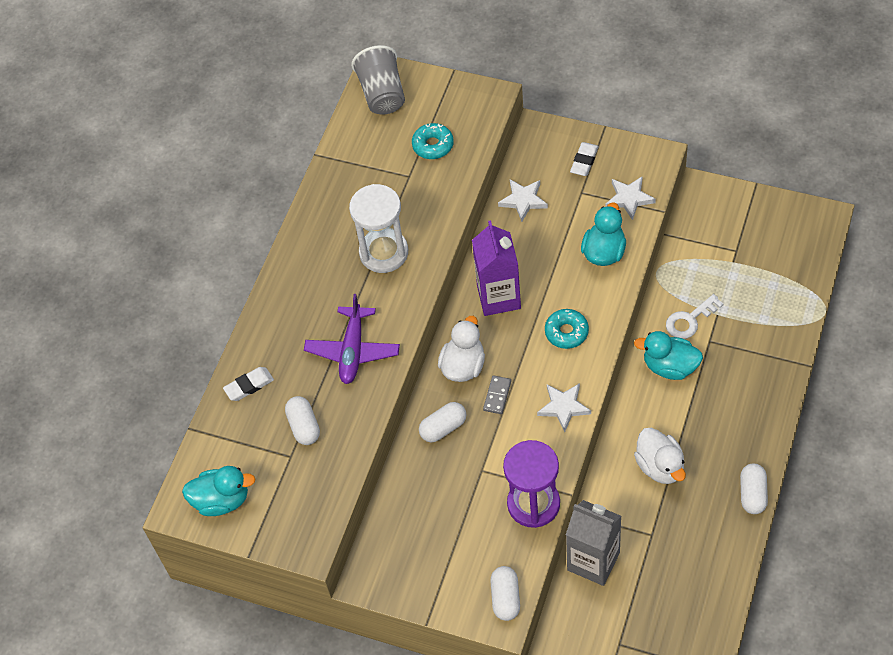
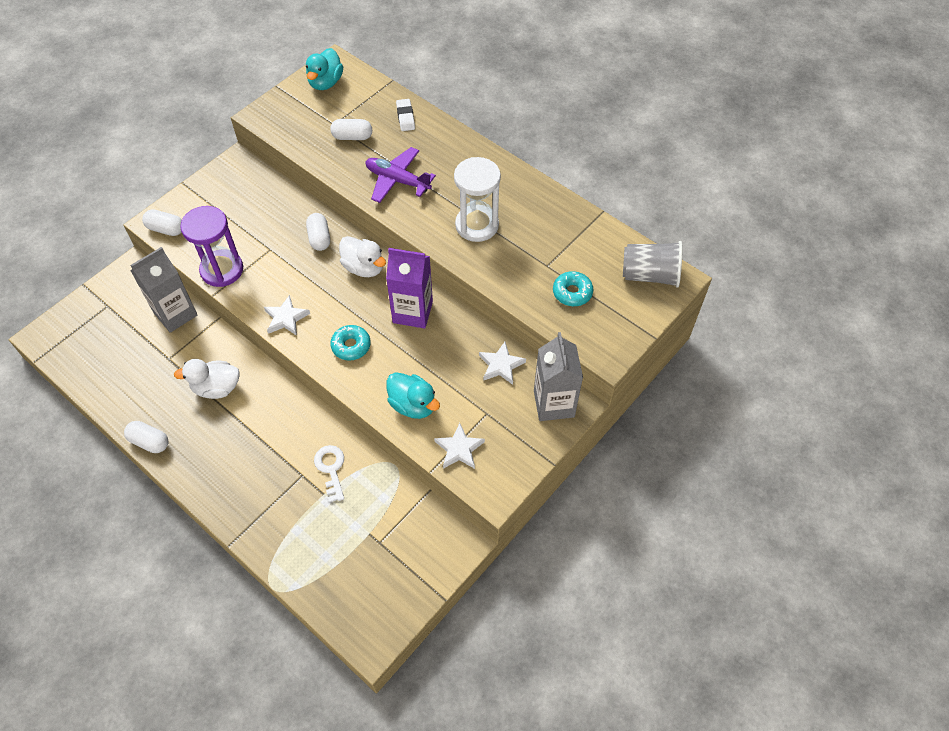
camera: 105 degrees right, 0 degrees up
grey domino [483,375,511,414] -> none
white eraser [570,142,599,176] -> none
turquoise duck [634,331,703,380] -> none
none -> grey carton [534,332,583,421]

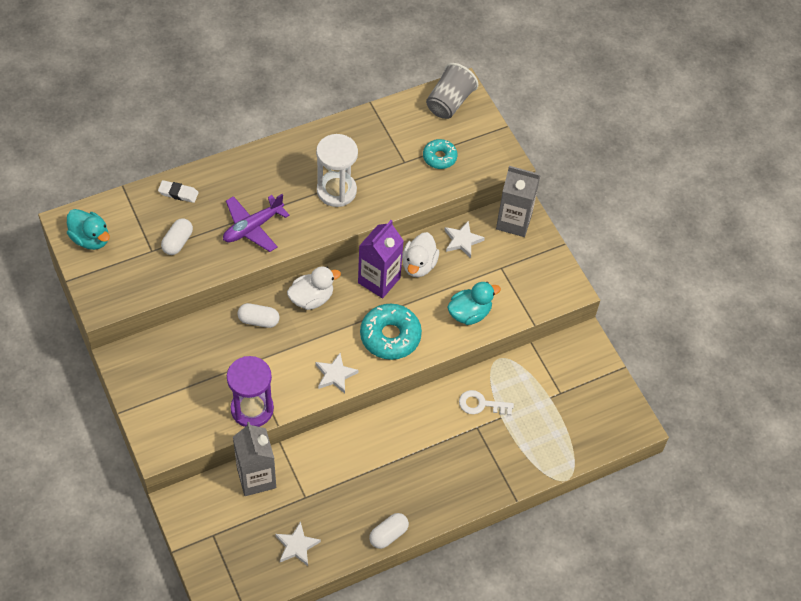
camera: 70 degrees left, 0 degrees up
white capsule [142,209,182,236] -> none
white duck [174,359,240,399] -> white duck moved to [402,232,439,277]
turquoise donut [330,325,371,361] -> turquoise donut [360,304,422,360], size x1.68
white star [434,423,485,469] -> white star moved to [275,521,321,566]

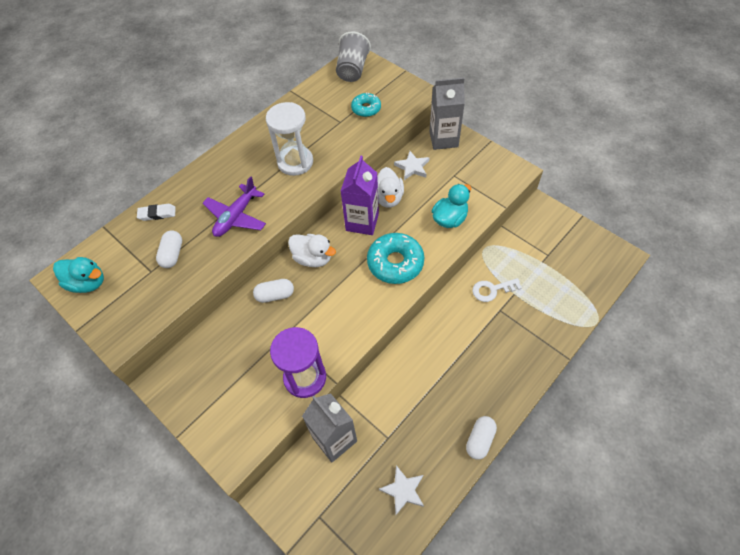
camera: 15 degrees left, 0 degrees up
white duck [287,266,341,310] -> white duck turned 75 degrees clockwise [288,234,336,267]
white star [316,353,359,394] -> none

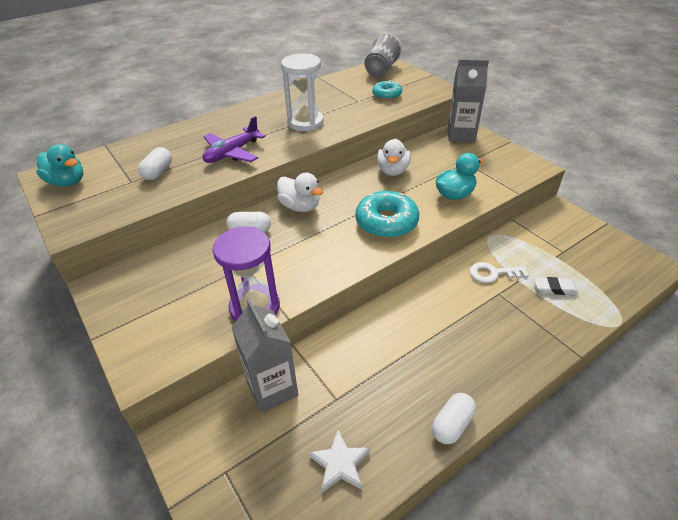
camera: 10 degrees right, 15 degrees down
white eraser [137,204,176,221] -> white eraser moved to [534,277,579,295]
purple carton [340,155,379,235] -> none
white star [394,151,429,180] -> none

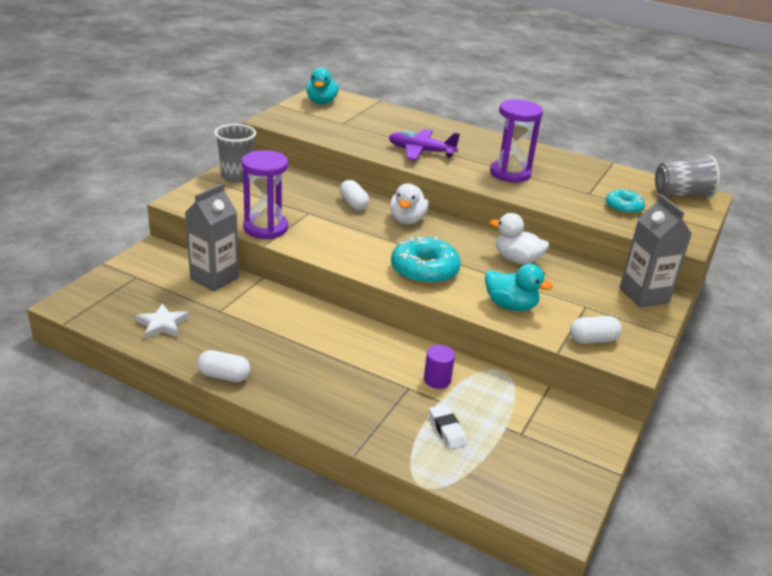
camera: 60 degrees right, 10 degrees down
white capsule [138,147,172,180] -> white capsule moved to [570,316,622,344]
white hourglass [281,54,324,131] -> purple hourglass [490,99,543,182]
white duck [377,139,411,176] -> white duck turned 45 degrees clockwise [490,213,549,264]
white key [470,262,529,283] -> purple cylinder [424,345,455,389]
none -> grey cup [214,124,256,183]

